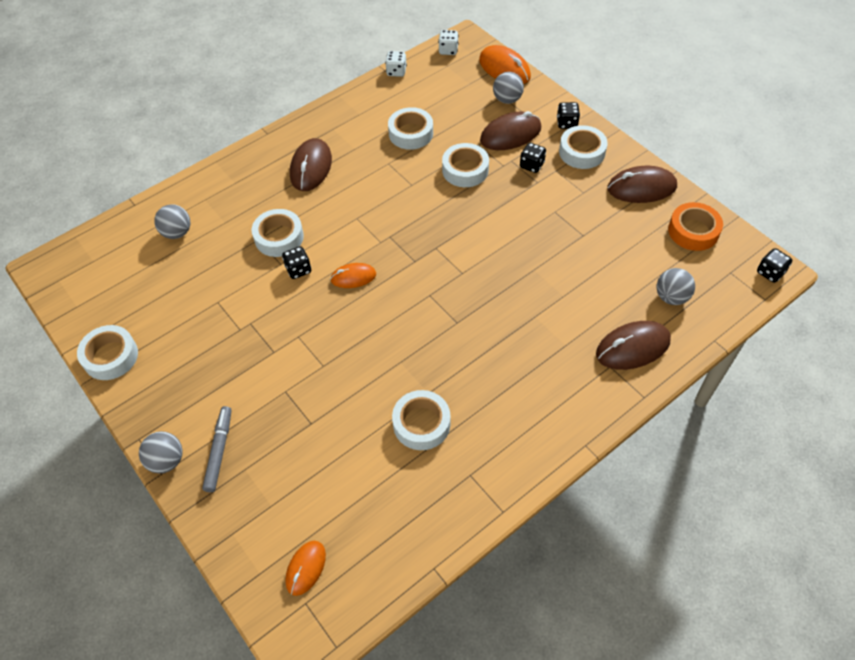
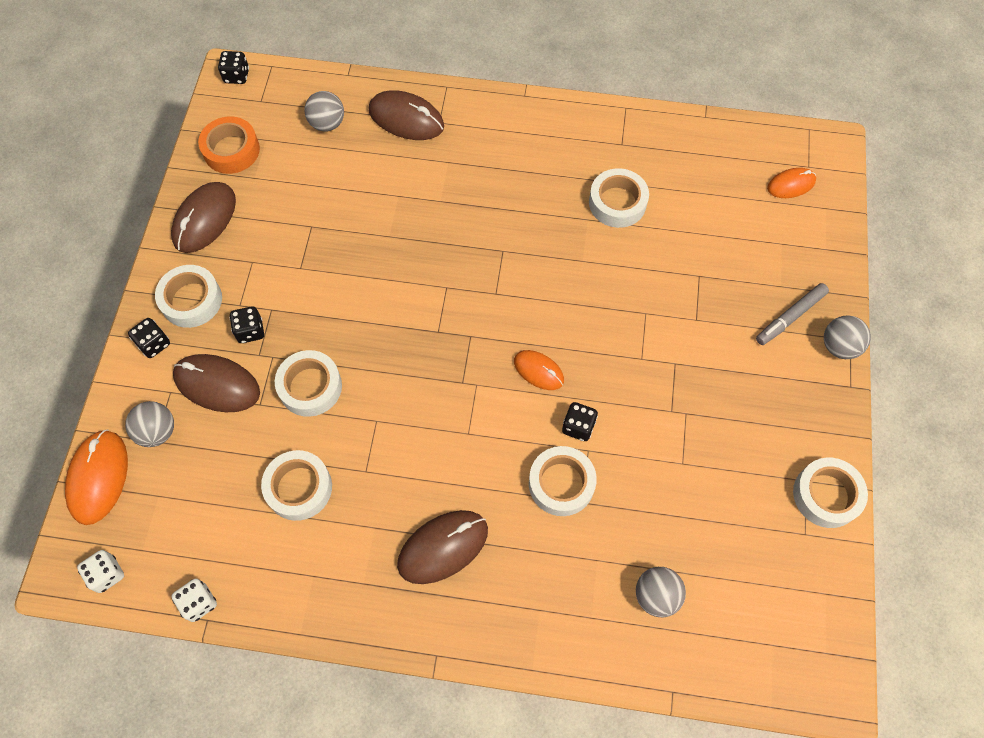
camera: 135 degrees left, 10 degrees up
brown mouse [607,166,677,203] -> brown mouse turned 75 degrees clockwise [171,182,236,253]

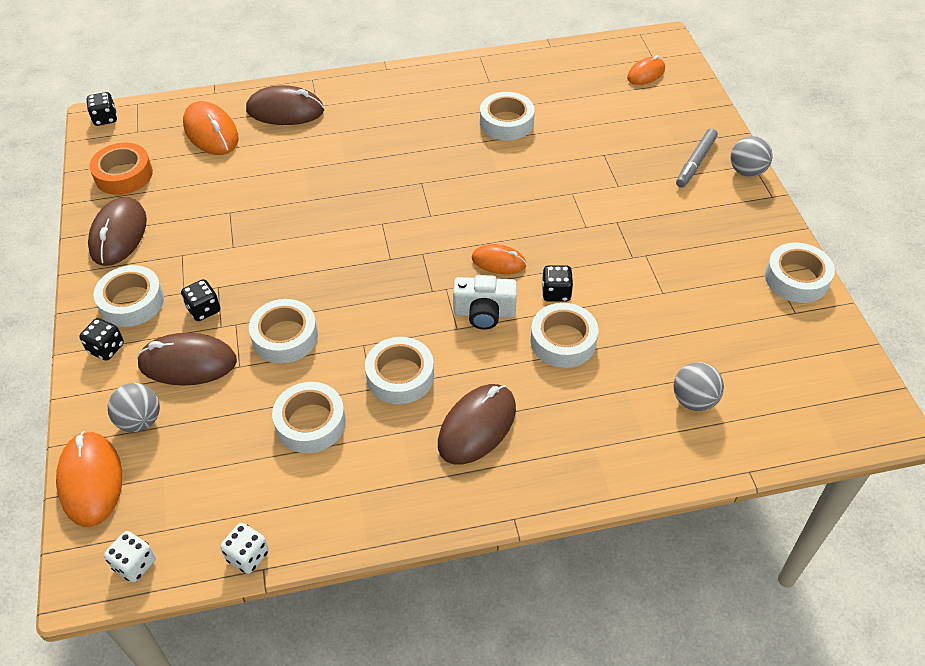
camera: 20 degrees left, 15 degrees down
grey ball [304,91,344,131] -> orange mouse [183,101,239,155]
none -> white tape [365,337,434,404]
none -> white camera [453,275,517,330]

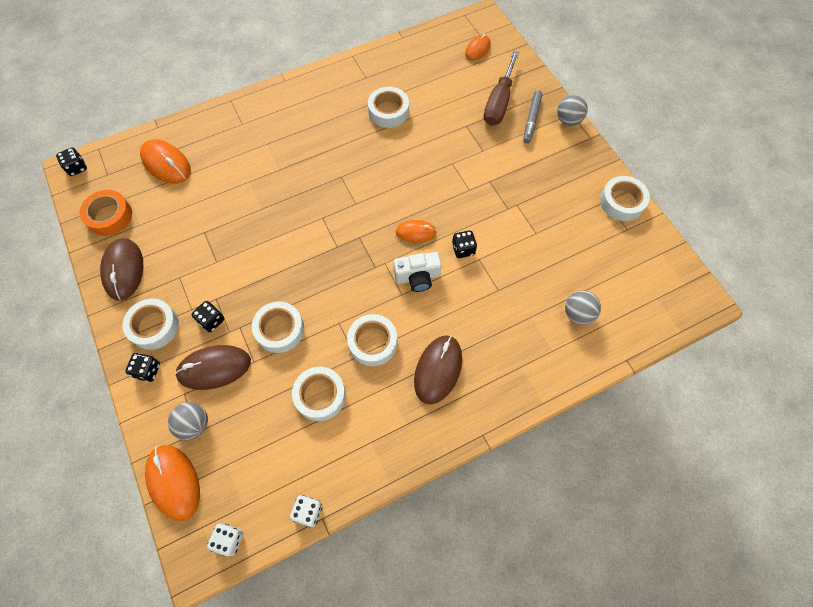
camera: 15 degrees left, 15 degrees up
brown mouse [246,85,324,125] -> none
white tape [530,303,598,368] -> none
none -> brown screwdriver [484,51,519,126]

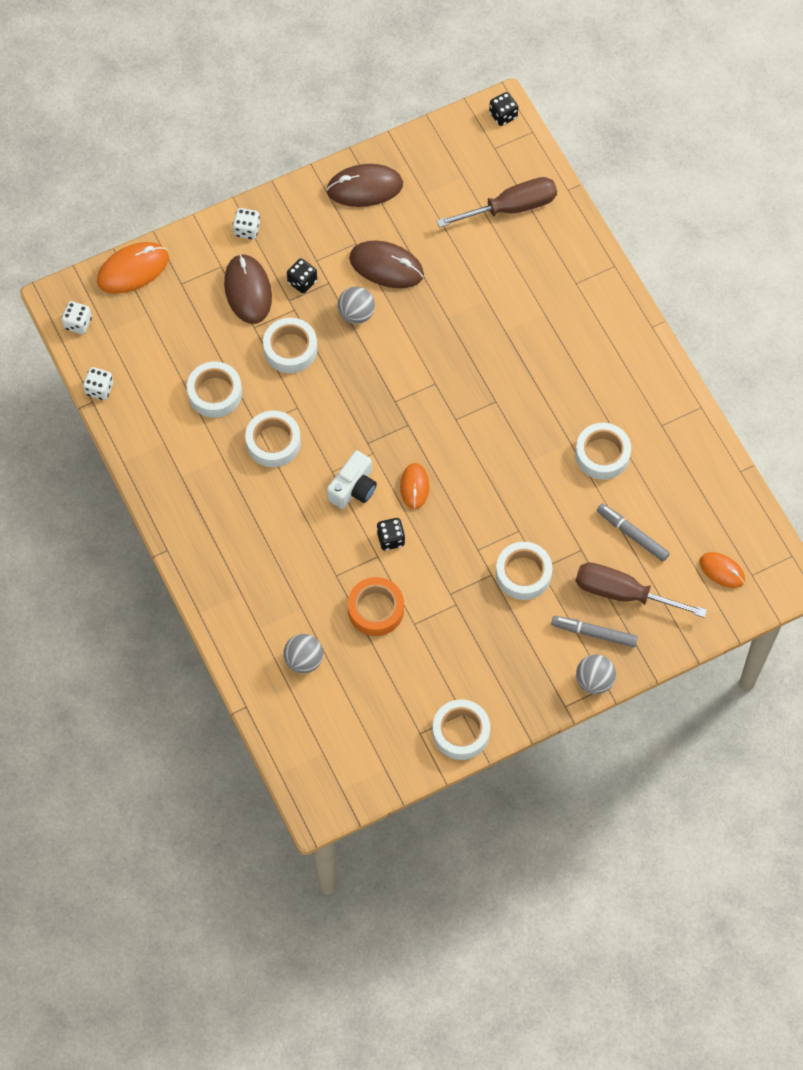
camera: 90 degrees right, 0 degrees up
orange tape [80,190,132,236] -> orange tape moved to [348,577,404,636]
white tape [123,299,179,350] -> white tape moved to [496,542,552,600]
black dice [125,353,160,382] -> white dice [232,208,260,240]
orange mouse [140,139,191,184] -> brown screwdriver [437,177,557,228]
grey ball [168,402,208,440] -> grey ball moved to [338,286,375,324]
white camera [393,252,442,292] -> white camera turned 135 degrees counterclockwise [327,450,377,509]
brown mouse [414,335,462,404] -> brown mouse moved to [349,241,424,288]
none -> grey marker [597,504,670,561]

